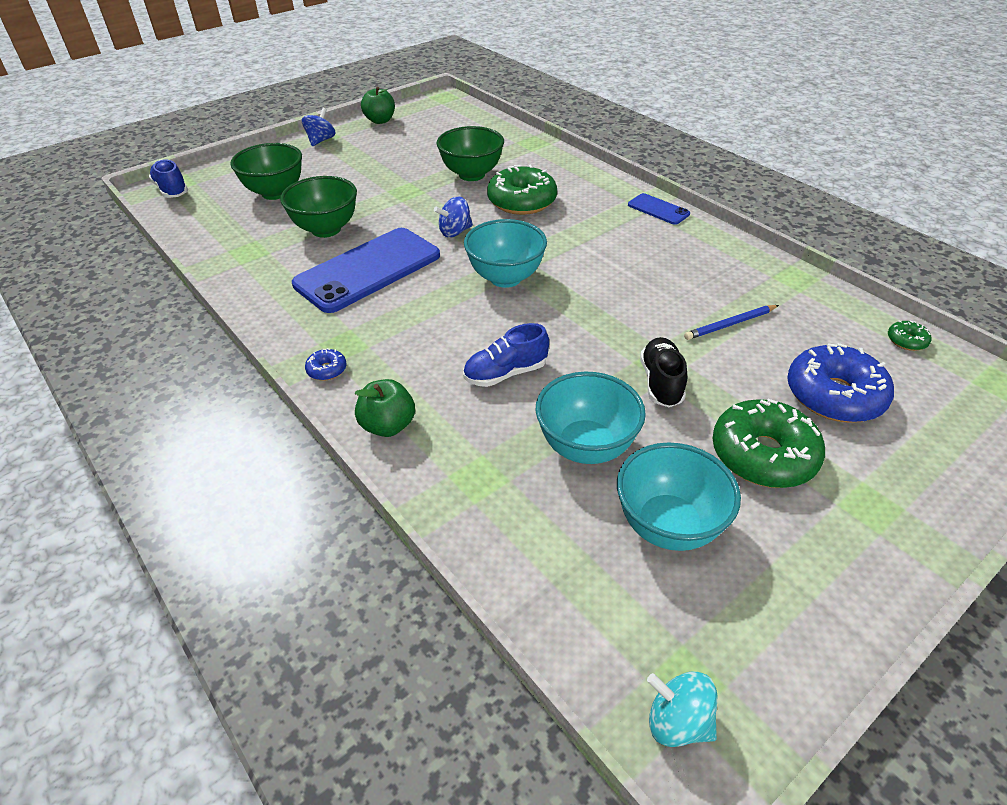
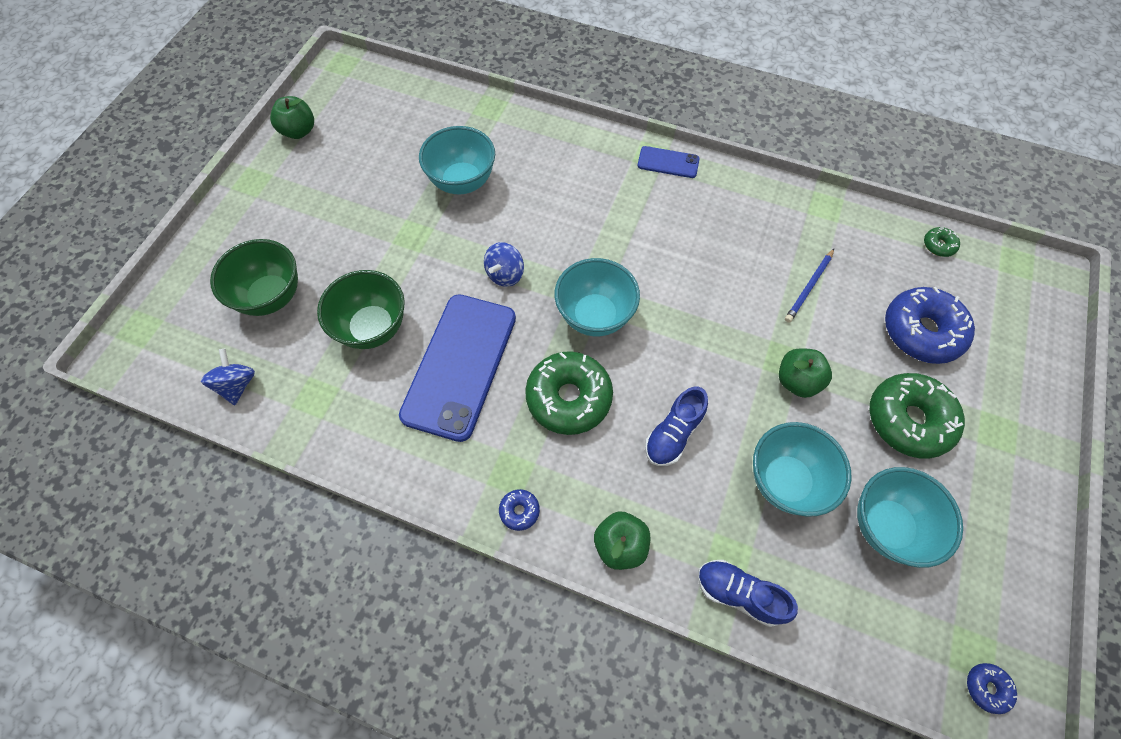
camera: 30 degrees left, 20 degrees up
blue shoe [149,159,188,198] -> blue shoe moved to [698,560,798,627]
blue spinning top [302,108,336,146] -> blue spinning top moved to [201,349,255,405]
green bowl [436,126,504,181] -> turquoise bowl [419,126,495,195]
green donut [487,164,557,215] -> green donut moved to [525,351,613,435]
black shoe [640,337,687,407] -> green apple [779,348,832,398]
turquoise spinning top [647,671,717,747] -> blue donut [967,663,1017,714]

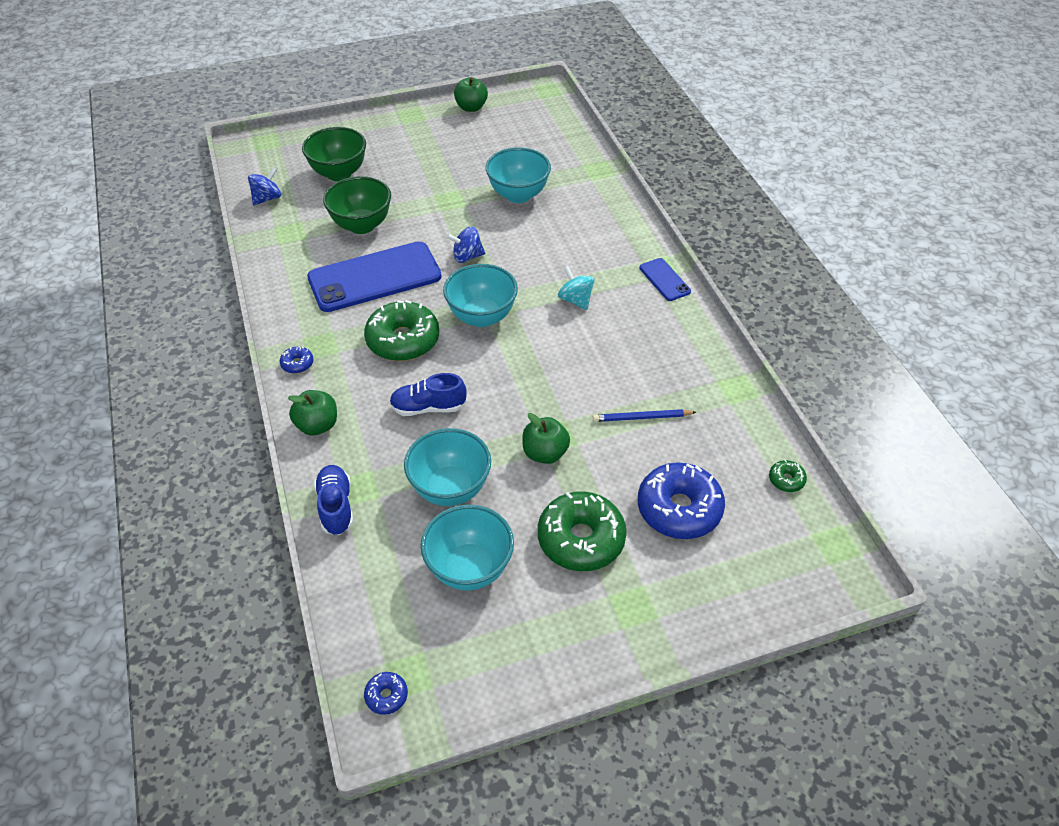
camera: 50 degrees right, 15 degrees down
none -> turquoise spinning top [558,266,594,310]

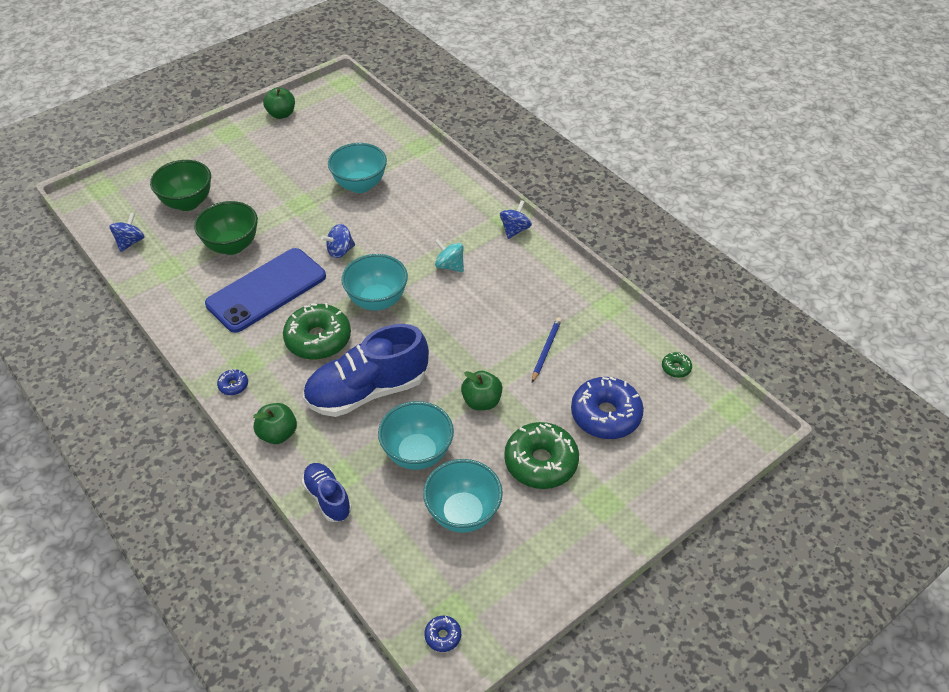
camera: 20 degrees left, 0 degrees up
blue shoe [389,373,467,416] -> blue shoe [303,324,429,417], size x1.91
blue pencil [593,409,696,422] -> blue pencil turned 135 degrees clockwise [532,317,562,383]
blue phone [639,258,691,301] -> blue spinning top [500,200,532,239]

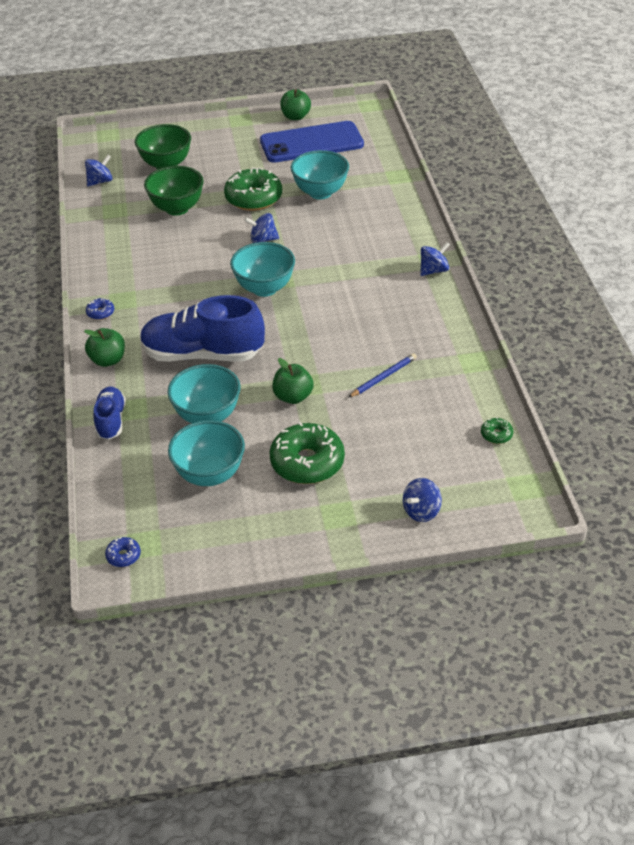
camera: 30 degrees right, 5 degrees down
blue phone [205,248,326,333] -> blue phone moved to [260,121,364,162]
green donut [283,303,351,360] -> green donut moved to [224,167,282,211]
turquoise spinning top [435,239,464,272] -> none
blue donut [571,377,644,439] -> none
none -> blue spinning top [403,478,442,522]

